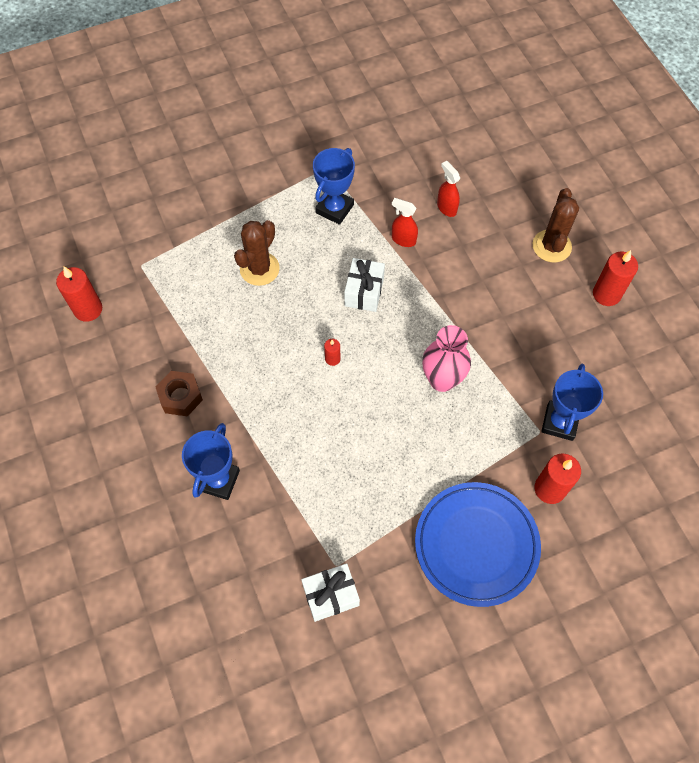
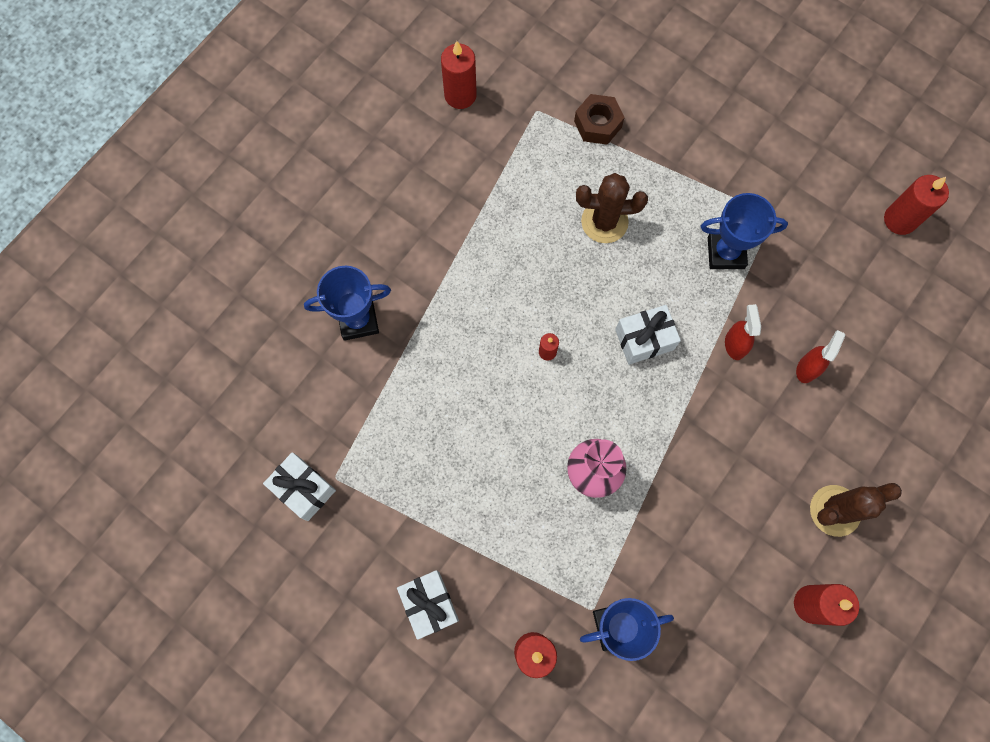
camera: 60 degrees right, 10 degrees up
brown nut [156,371,203,416] -> brown nut moved to [574,94,625,145]
blue plate [415,482,541,607] -> white gift [397,570,459,640]
none -> red candle [884,175,949,235]

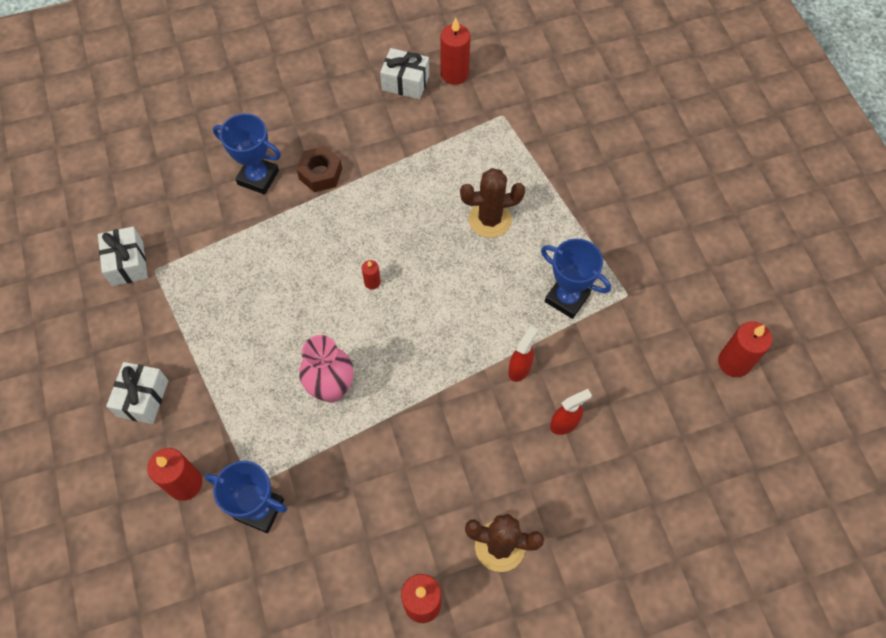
camera: 35 degrees right, 10 degrees down
brown nut [574,94,625,145] -> brown nut moved to [296,146,342,192]
brown cactus [576,173,648,243] -> brown cactus turned 45 degrees counterclockwise [460,168,525,238]
white gift [615,305,681,365] -> white gift moved to [380,48,429,99]

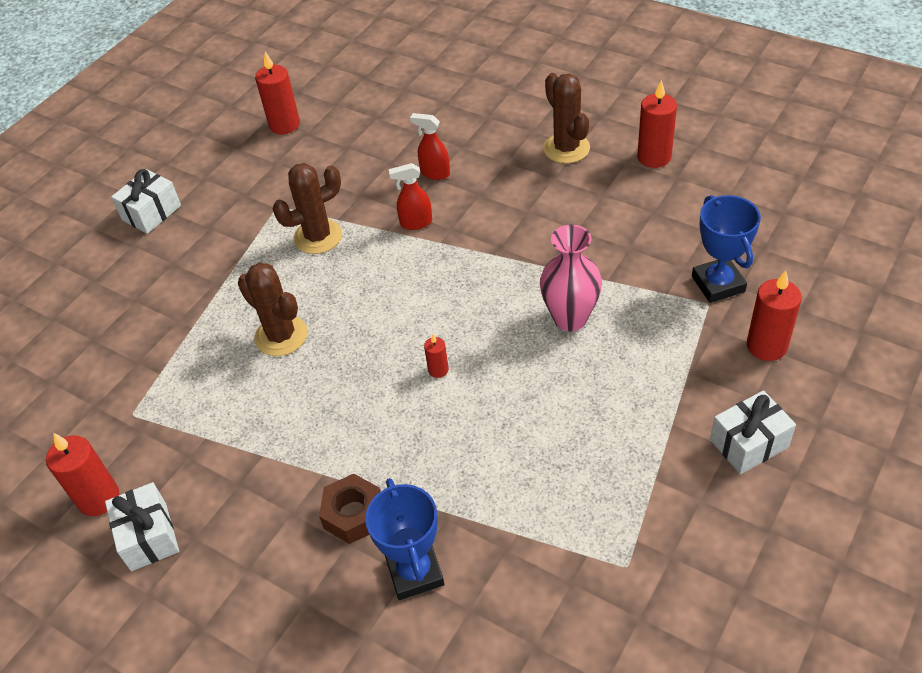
camera: 125 degrees left, 15 degrees down
white gift [98,226,148,286] -> white gift moved to [111,169,181,234]
blue trophy [541,239,611,319] -> brown cactus [273,163,342,254]

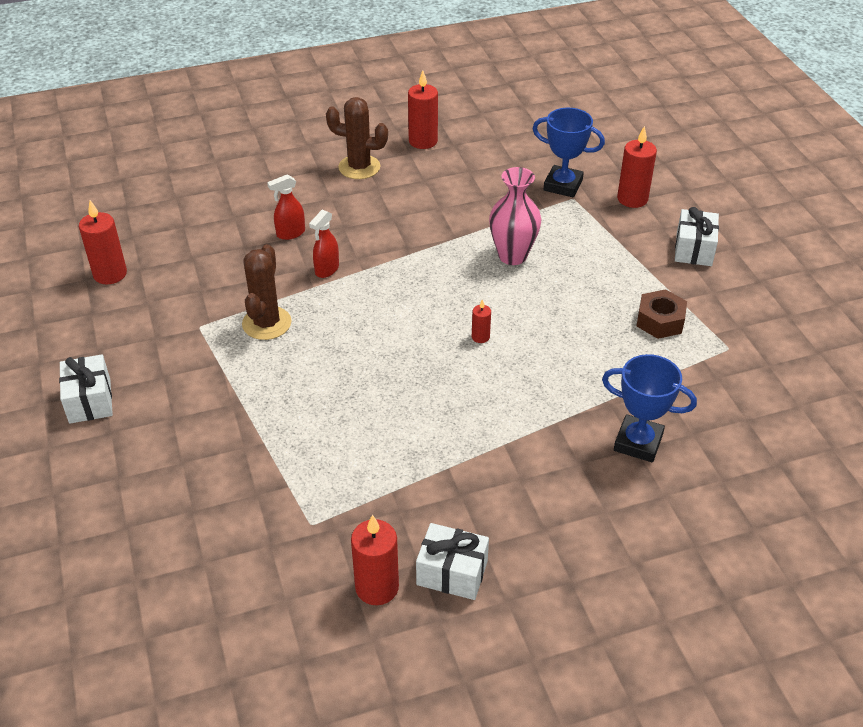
camera: 55 degrees left, 5 degrees down
brown cactus [238,263,307,356] -> none
brown nut [319,473,381,544] -> brown nut moved to [637,289,687,339]

